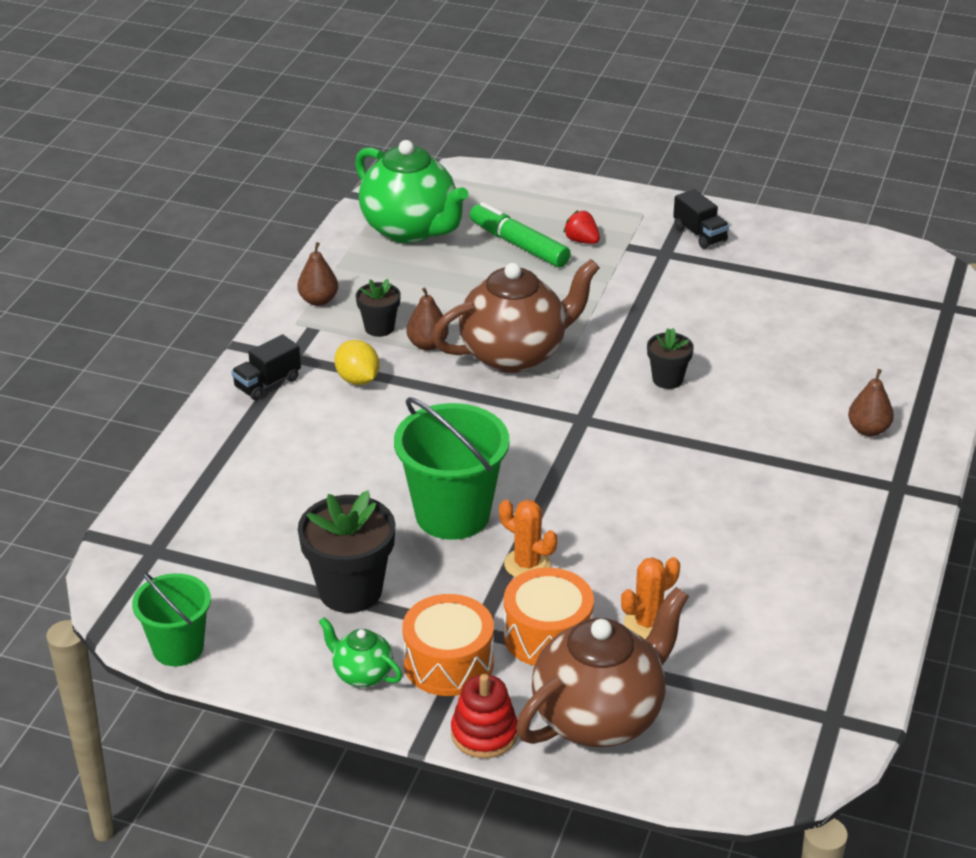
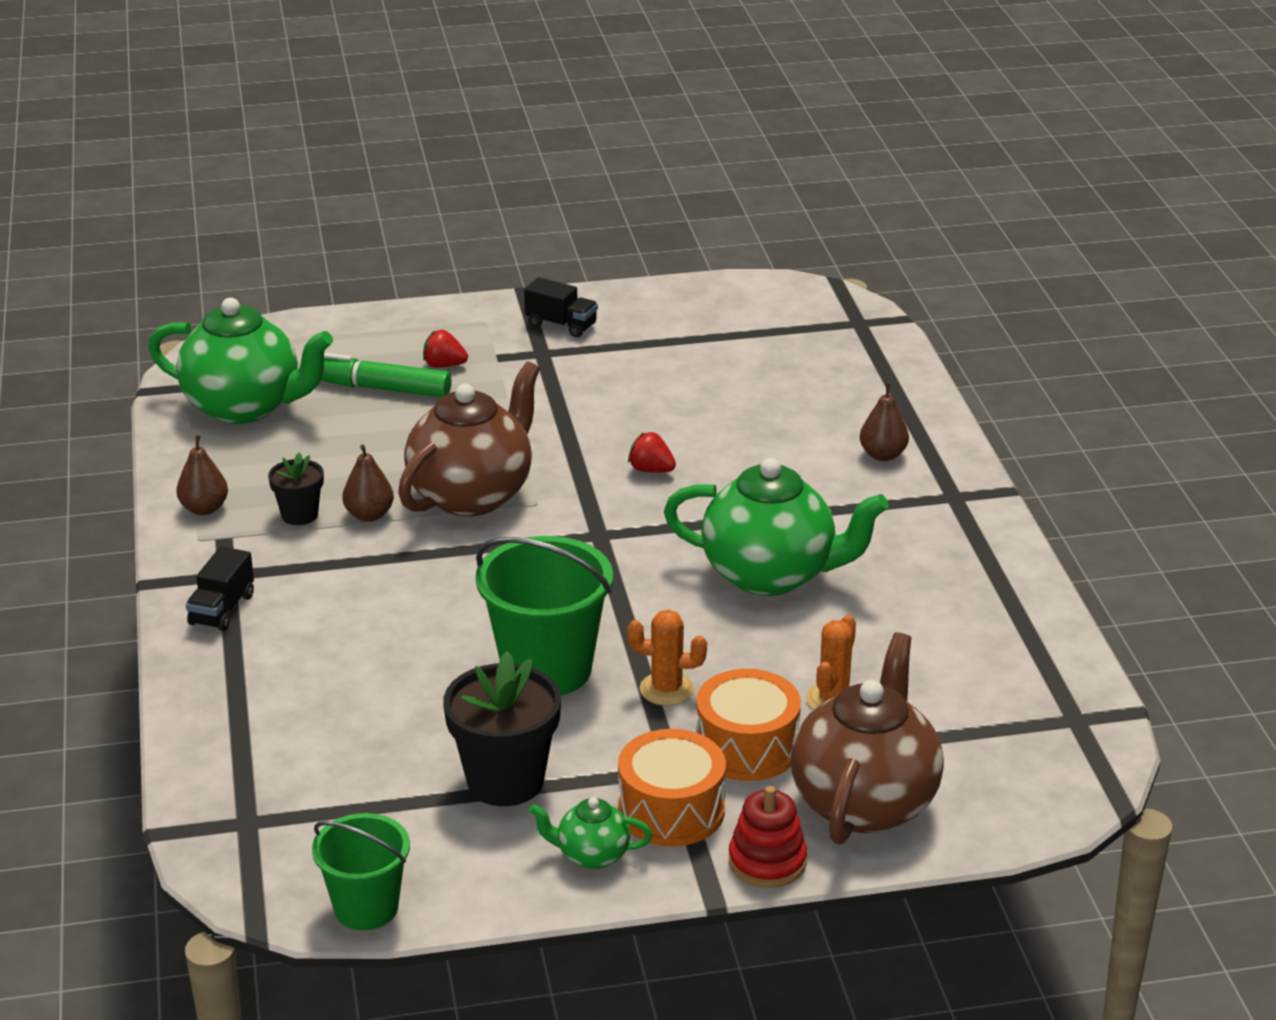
camera: 30 degrees left, 5 degrees down
yellow lemon [334,340,380,385] -> none
black flower pot [647,328,694,389] -> red strawberry [628,432,676,473]
none -> green teapot [664,458,889,596]

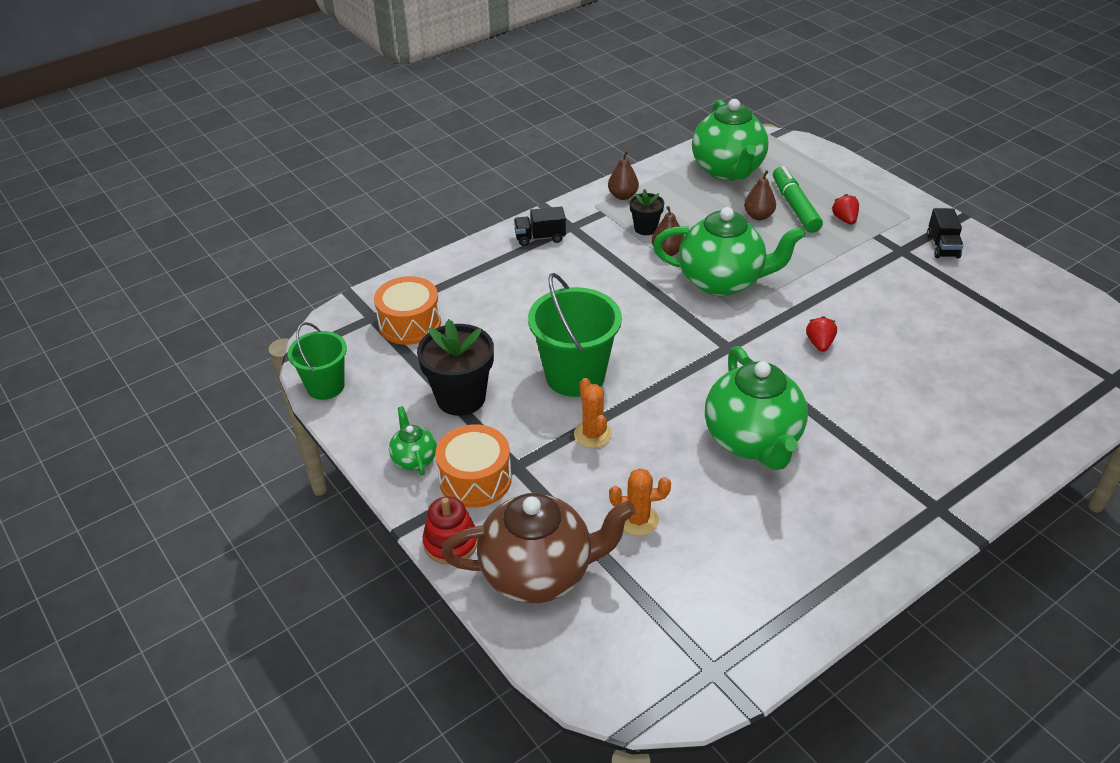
camera: 65 degrees right, 10 degrees up
brown teapot [398,361,540,517] -> green teapot [653,207,805,296]
orange drum [696,669,801,781] -> orange drum moved to [374,276,441,345]
brown pear [860,383,909,461] -> brown pear moved to [744,170,776,220]

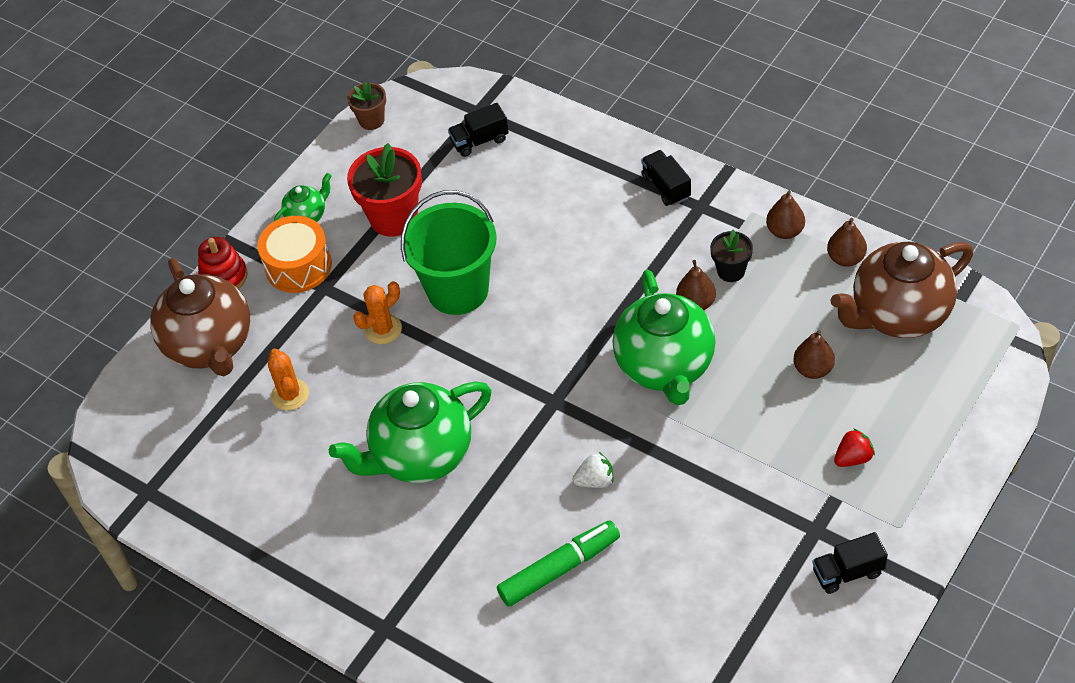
camera: 75 degrees right, 10 degrees up
green bucket [288,322,347,400] -> brown flower pot [347,82,386,130]
orange drum [374,276,441,345] -> black truck [448,103,509,157]
black flower pot [417,319,494,416] -> red flower pot [347,143,422,237]
green teapot [692,99,769,181] -> brown teapot [831,242,973,338]
green marker [773,166,823,233] -> green marker moved to [497,520,620,607]
red strawberry [806,316,837,352] -> white strawberry [573,452,613,488]
none -> brown pear [827,218,867,267]

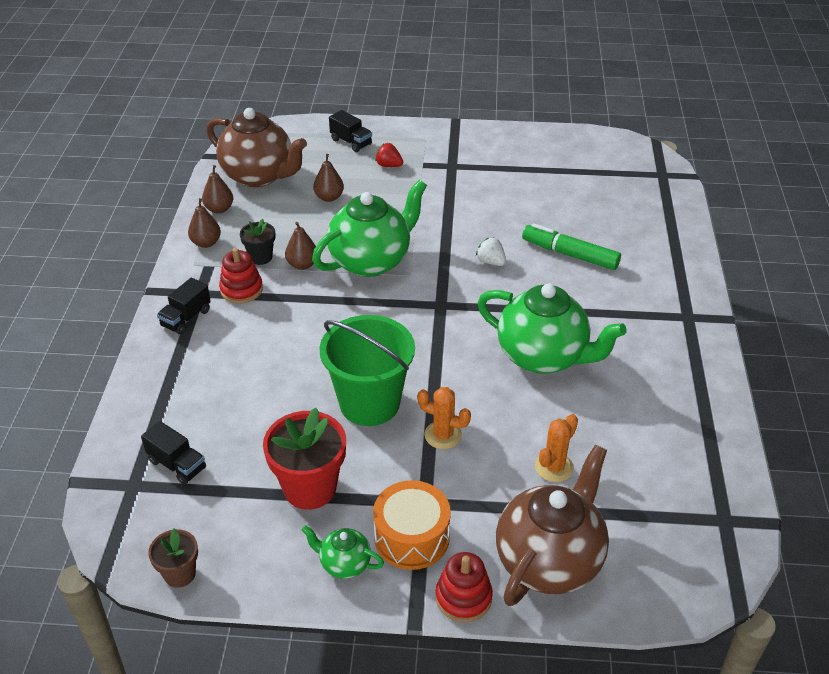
camera: 125 degrees left, 10 degrees down
black truck [812,532,888,594] -> black truck moved to [329,110,372,152]
none -> red stacking toy [219,248,263,304]

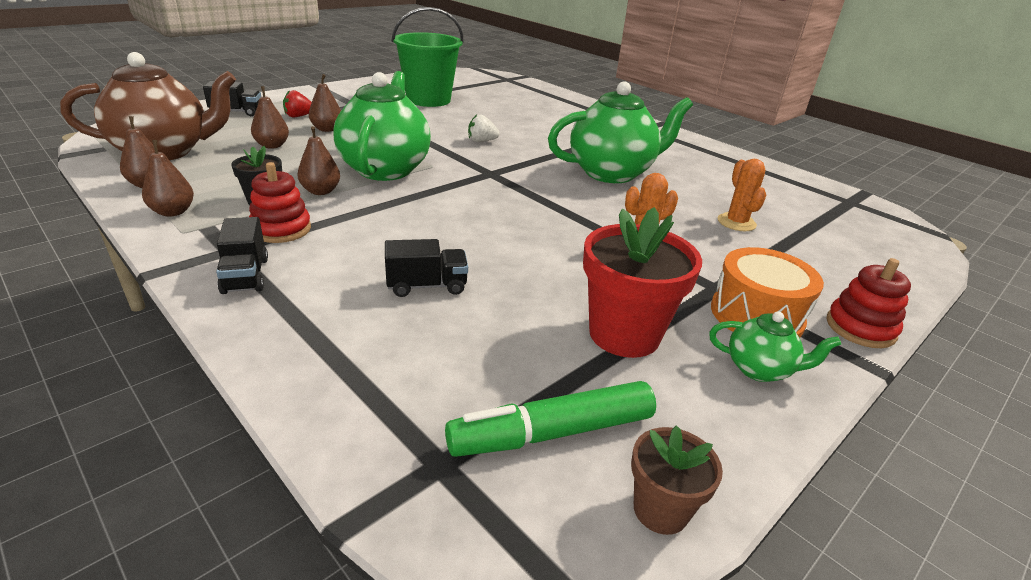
camera: 50 degrees left, 10 degrees down
black truck [141,421,206,485] -> black truck moved to [385,239,468,297]
green teapot [301,525,384,579] -> green teapot turned 135 degrees counterclockwise [709,311,841,382]
green bucket [320,315,415,426] -> green bucket moved to [392,7,464,107]
brown teapot [496,444,609,606] -> none
green marker [522,223,621,270] -> green marker moved to [445,381,656,457]
none -> brown pear [309,74,341,132]

